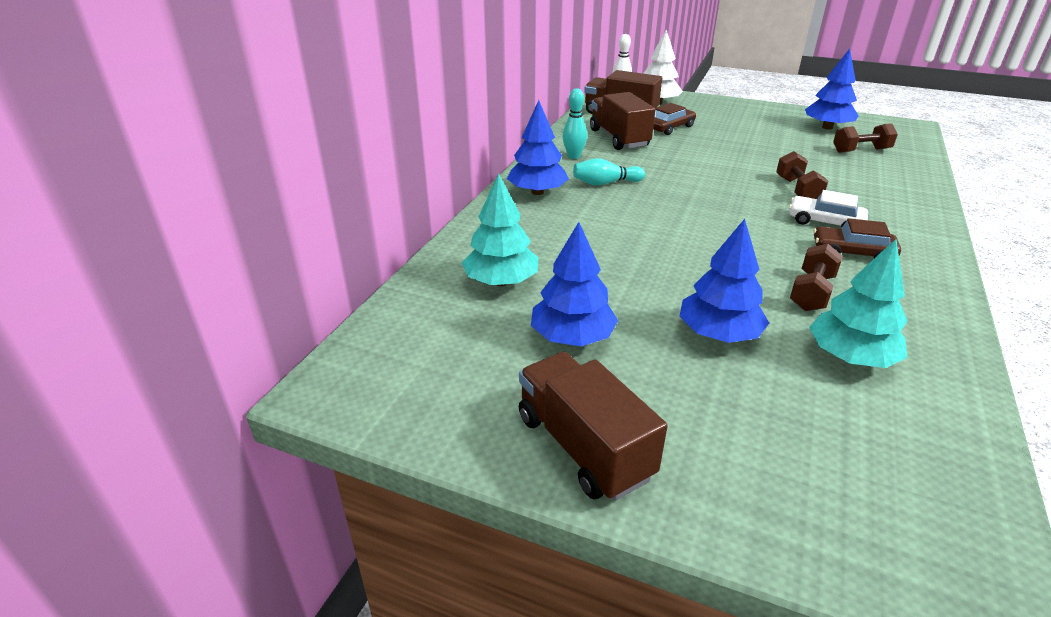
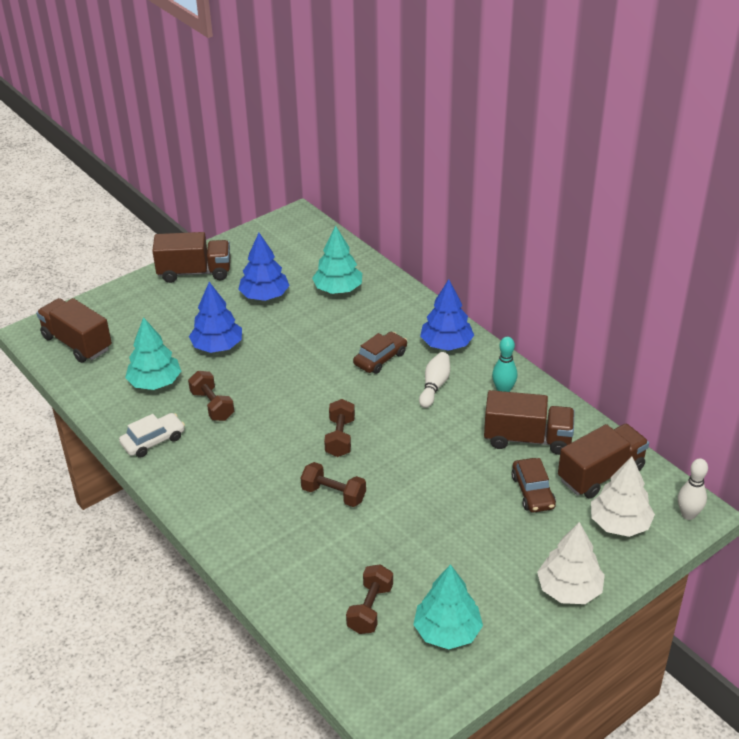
camera: 120 degrees right, 5 degrees up
turquoise bowling pin [573,158,645,185] -> white bowling pin [419,352,450,408]
white car [789,190,868,227] -> white car moved to [119,413,185,458]
blue tree [805,49,858,130] -> turquoise tree [413,564,483,649]
brown car [813,218,901,258] -> brown car moved to [353,332,407,374]
none -> brown truck [36,298,112,363]
none -> brown dumbbell [324,399,355,457]
none -> white tree [537,522,605,604]

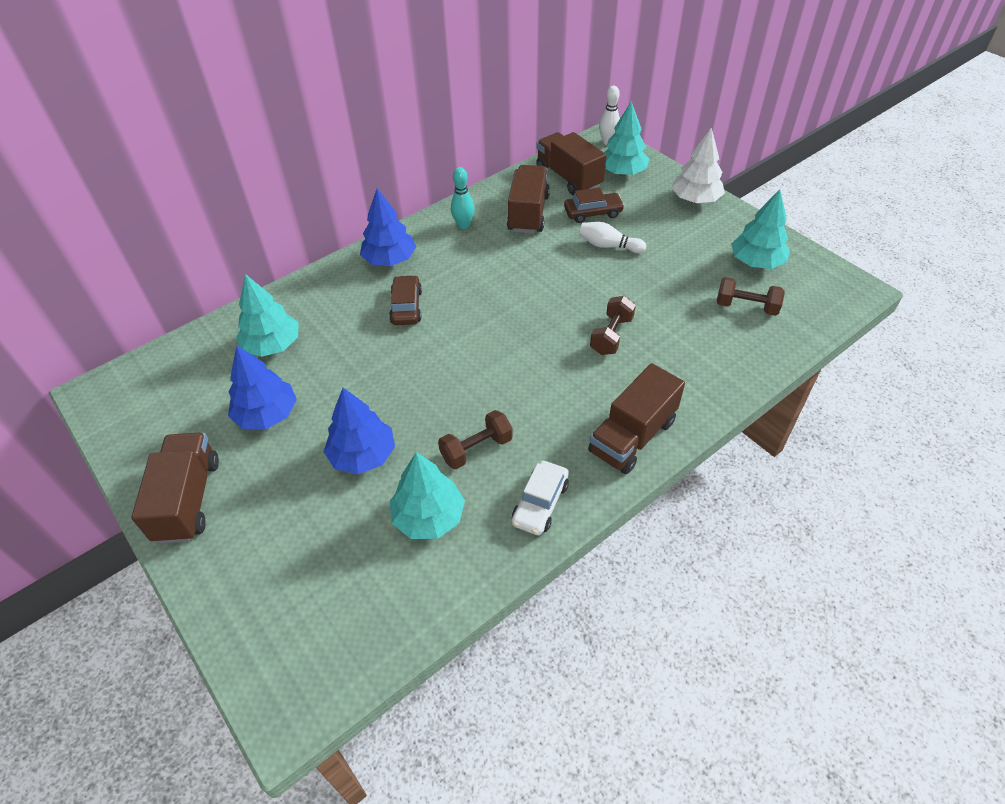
camera: 90 degrees left, 10 degrees up
brown truck [36,298,112,363] -> brown truck moved to [588,363,685,474]
white car [119,413,185,458] -> white car turned 120 degrees counterclockwise [512,460,569,535]
brown dumbbell [324,399,355,457] -> none
brown car [353,332,407,374] -> brown car turned 45 degrees clockwise [389,275,422,325]
white bowling pin [419,352,450,408] -> white bowling pin moved to [579,222,646,253]
white tree [591,457,655,537] -> turquoise tree [604,101,649,176]

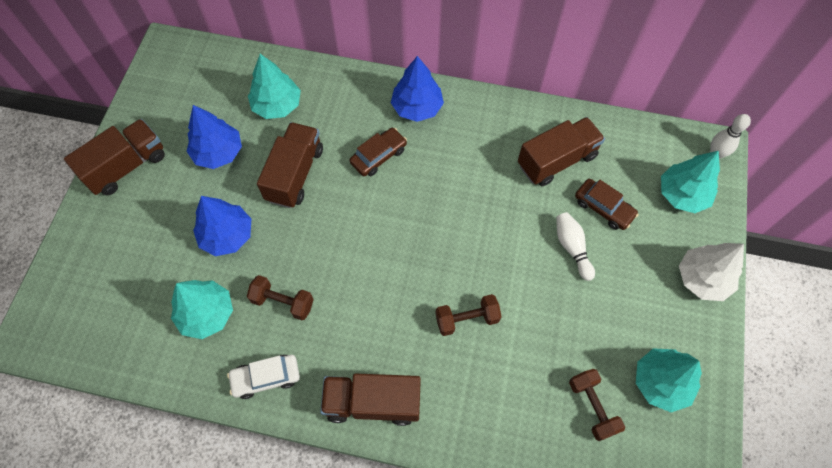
camera: 50 degrees right, 15 degrees up
turquoise bowling pin [451,167,475,229] -> none
brown truck [536,132,607,195] -> brown truck moved to [257,122,323,208]

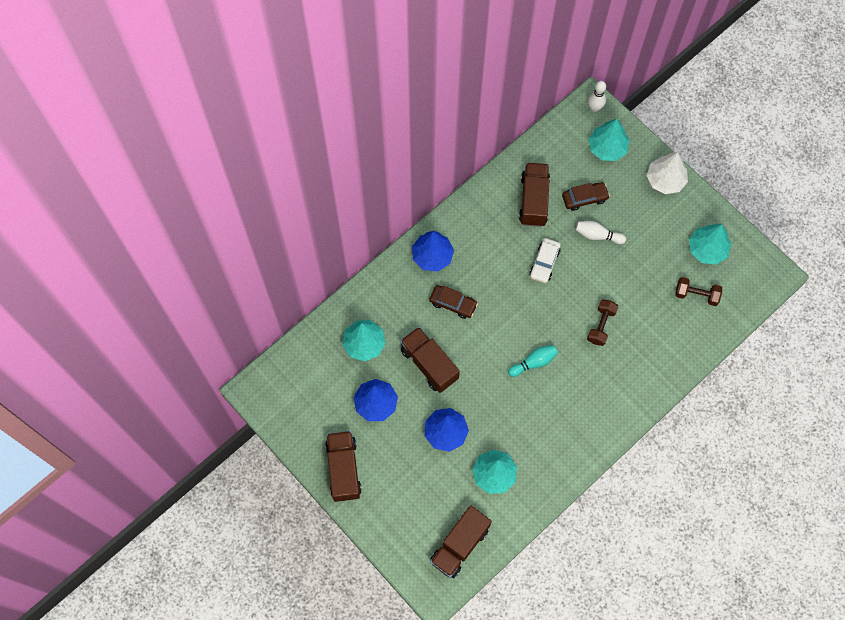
camera: 55 degrees left, 5 degrees up
white car [227,355,300,399] -> white car moved to [530,238,561,283]
brown dumbbell [247,275,314,320] -> none
brown truck [320,373,421,426] -> brown truck moved to [430,506,492,578]
brown car [350,128,407,176] -> brown car turned 120 degrees clockwise [429,285,478,319]
none -> turquoise bowling pin [508,345,558,377]

